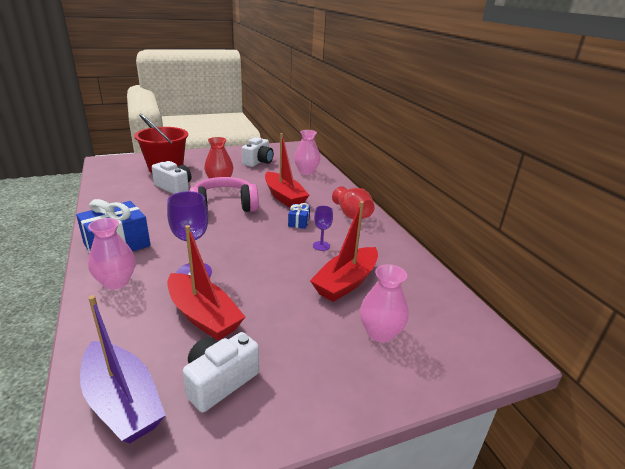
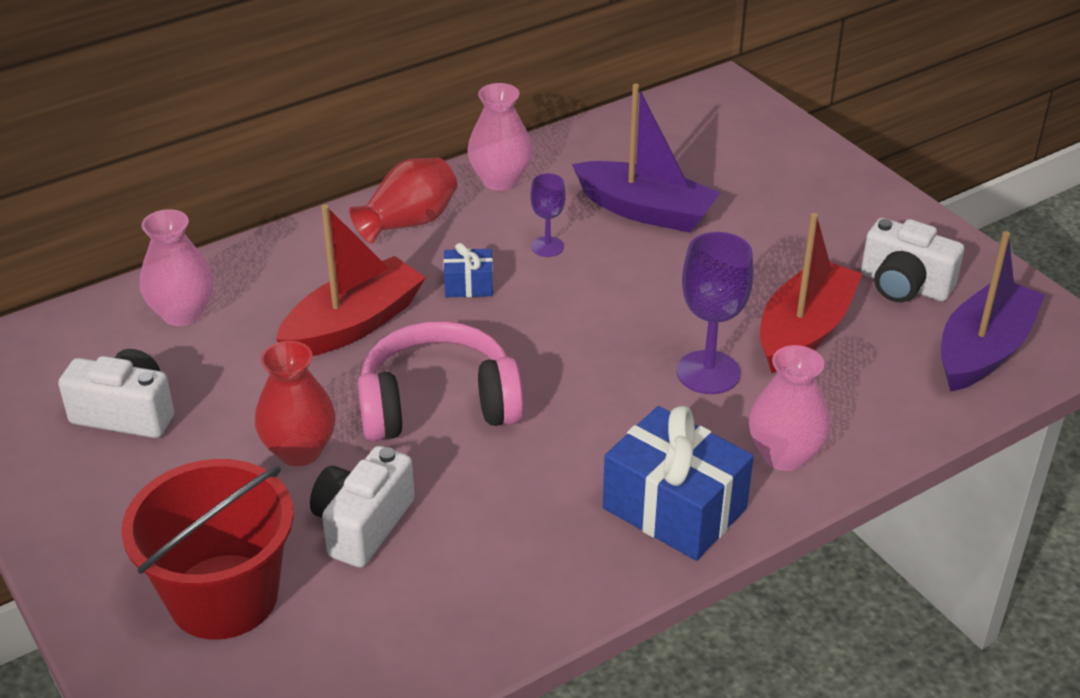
camera: 100 degrees left, 10 degrees up
pink headphones [189,177,259,212] -> pink headphones turned 105 degrees clockwise [358,321,524,441]
red boat [310,201,378,302] -> purple boat [572,83,720,233]
pink vase [360,264,409,343] -> pink vase moved to [468,83,532,191]

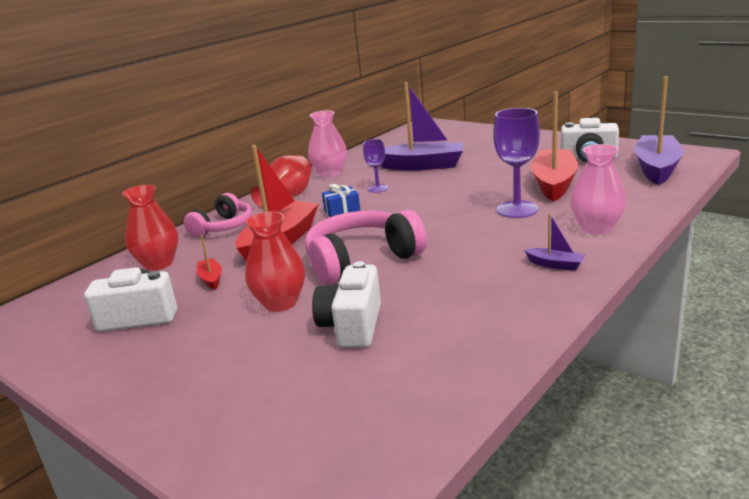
camera: 15 degrees left, 15 degrees down
red bucket [121,459,294,640] -> none
pink vase [140,209,213,326] -> red vase [122,185,178,271]
blue gift [603,406,754,561] -> purple boat [524,214,585,271]
none -> pink headphones [184,193,252,237]
none -> red boat [197,235,222,290]

